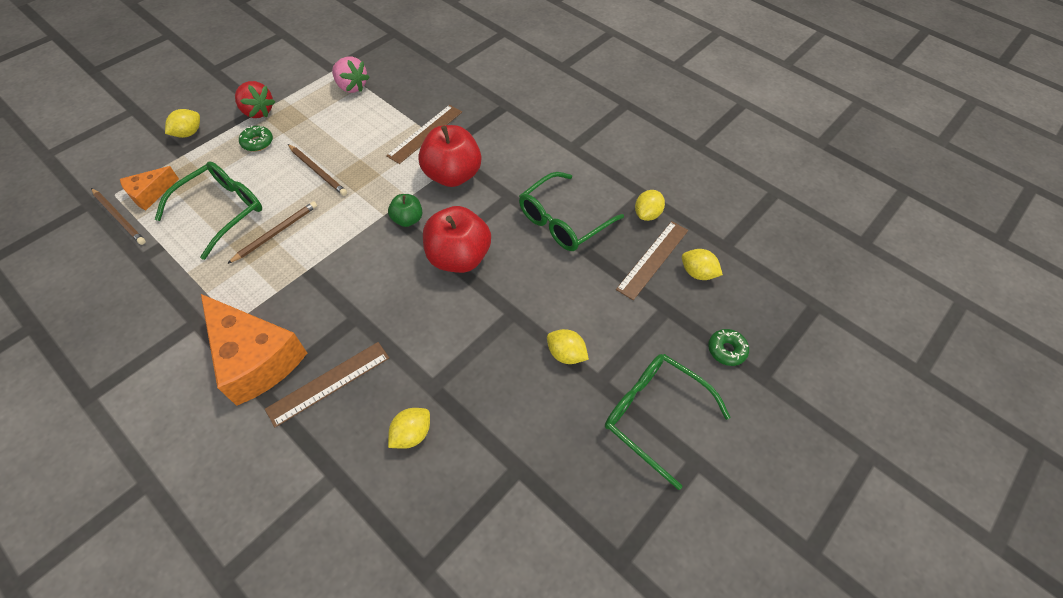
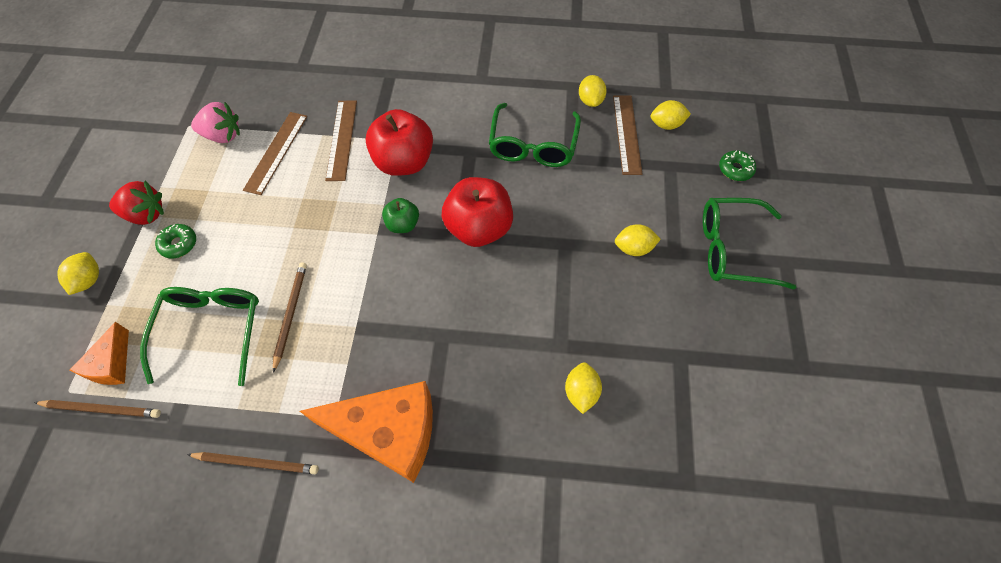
camera: 35 degrees left, 5 degrees up
brown ruler [265,342,389,427] -> brown ruler moved to [243,112,307,195]
brown pencil [288,144,347,196] -> brown pencil moved to [187,452,319,474]

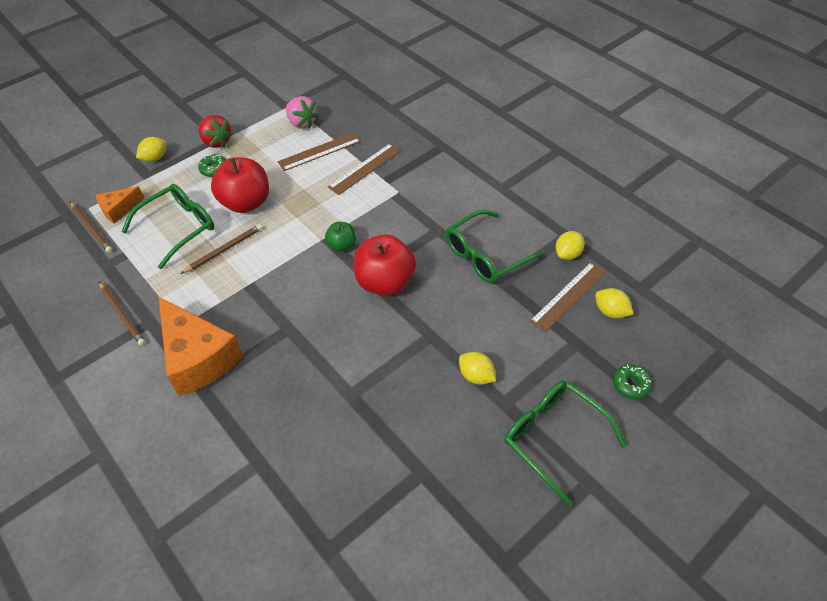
camera: 45 degrees right, 10 degrees down
red apple [366,109,433,176] -> red apple moved to [211,157,269,213]
yellow lemon [565,362,602,414] -> none

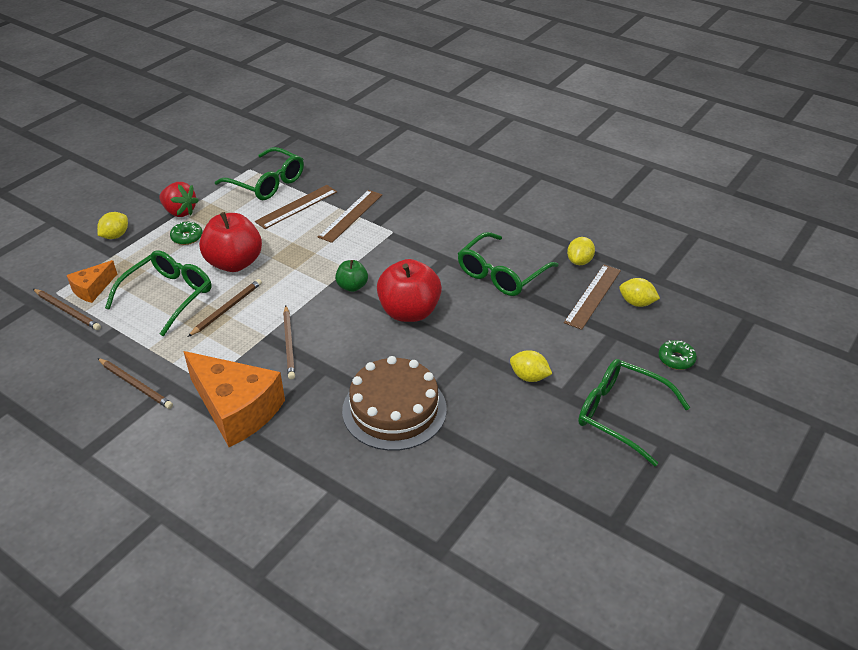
camera: 15 degrees left, 10 degrees down
pink strawberry [286,96,319,128] -> green glasses [215,147,304,200]
none -> brown pencil [283,306,295,379]
none -> brown cake [342,356,447,451]

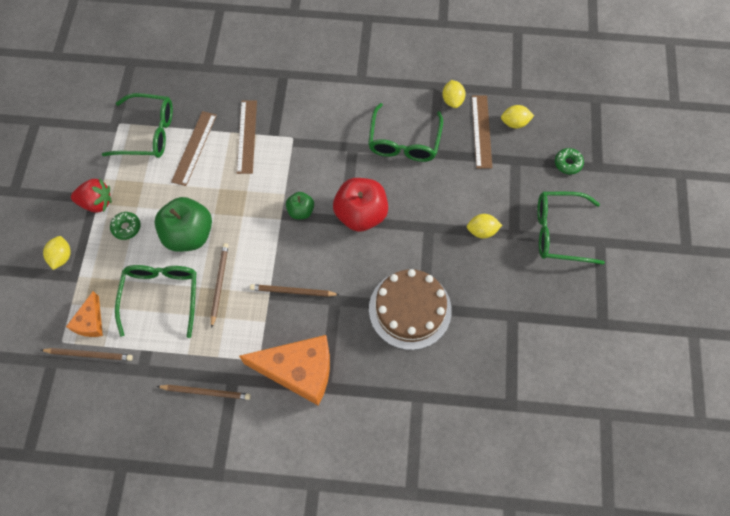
camera: 30 degrees left, 25 degrees up
red apple [199,212,262,272] -> green apple [154,197,212,252]
brown pencil [283,306,295,379] -> brown pencil turned 135 degrees clockwise [250,284,340,297]

